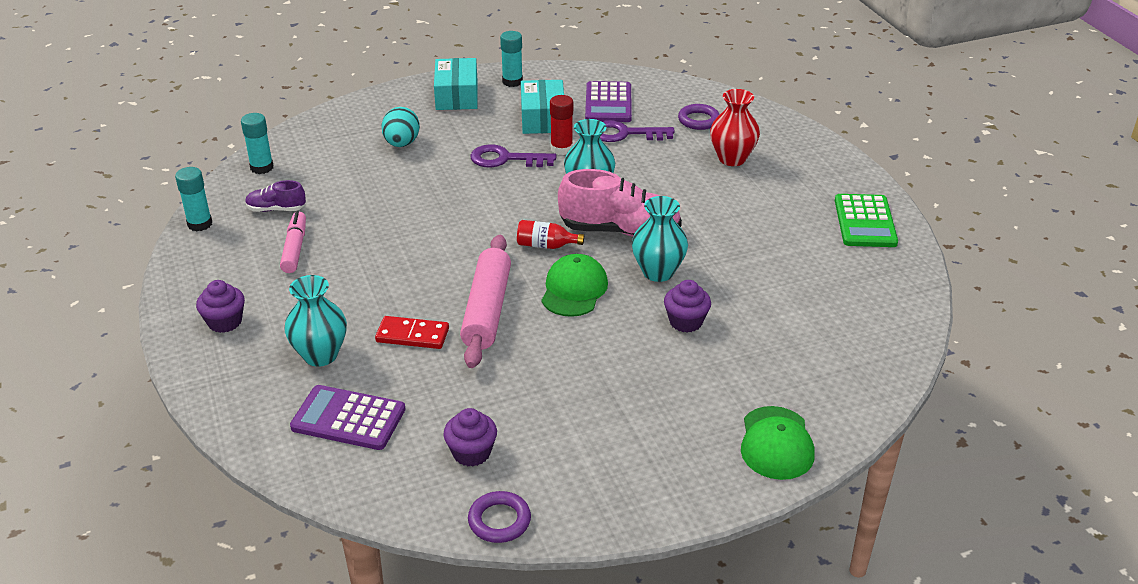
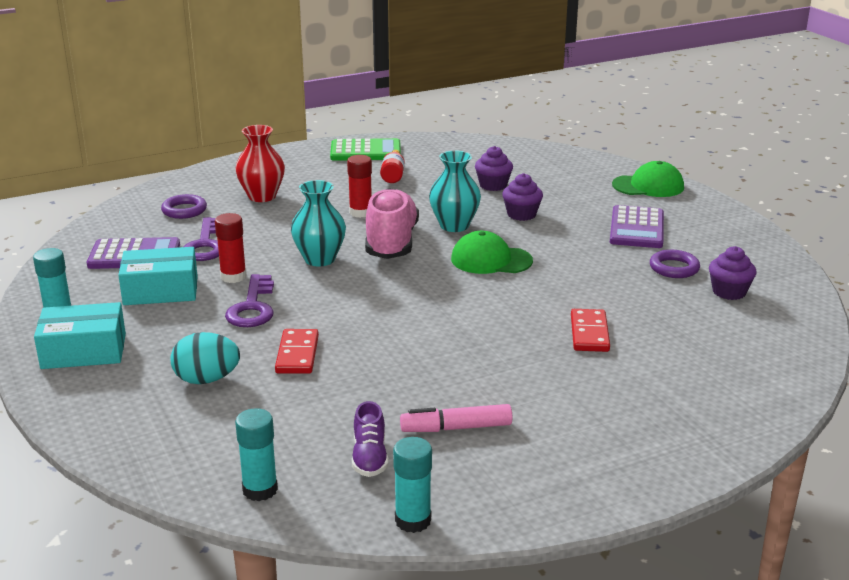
camera: 95 degrees left, 10 degrees down
purple cupcake [196,280,245,333] -> purple cupcake moved to [475,146,513,191]
turquoise vase [285,275,347,367] -> none
purple calculator [290,385,405,450] -> purple calculator moved to [610,205,664,248]
pink rolling pin [460,235,511,368] -> none
purple ring [468,491,531,543] -> purple ring moved to [650,250,700,278]
red bottle [517,220,584,249] -> red bottle moved to [380,150,405,183]
none -> red domino [275,329,319,374]
none -> red glue stick [347,155,372,218]

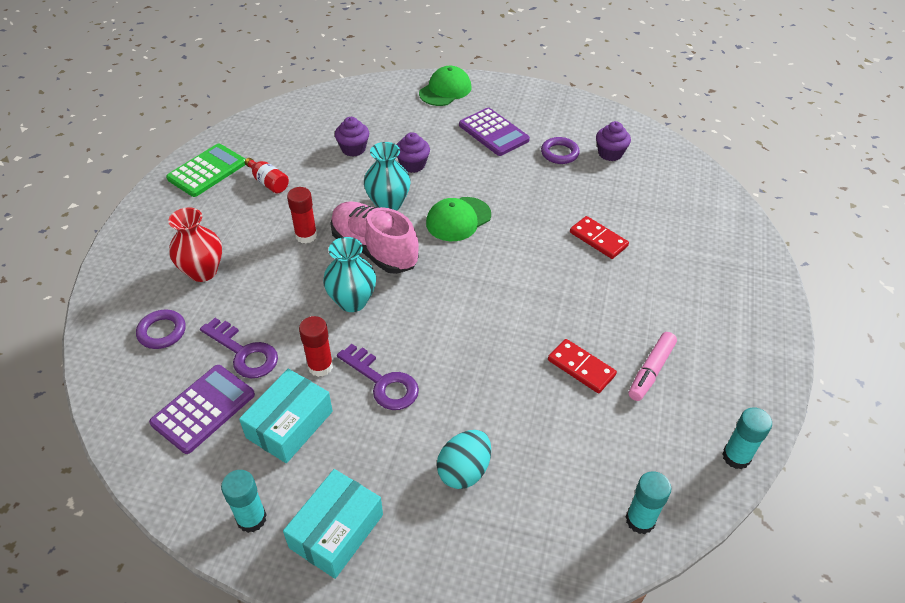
camera: 50 degrees left, 20 degrees up
red domino [275,329,319,374] -> red domino moved to [548,339,617,393]
purple shoe [352,401,388,477] -> none

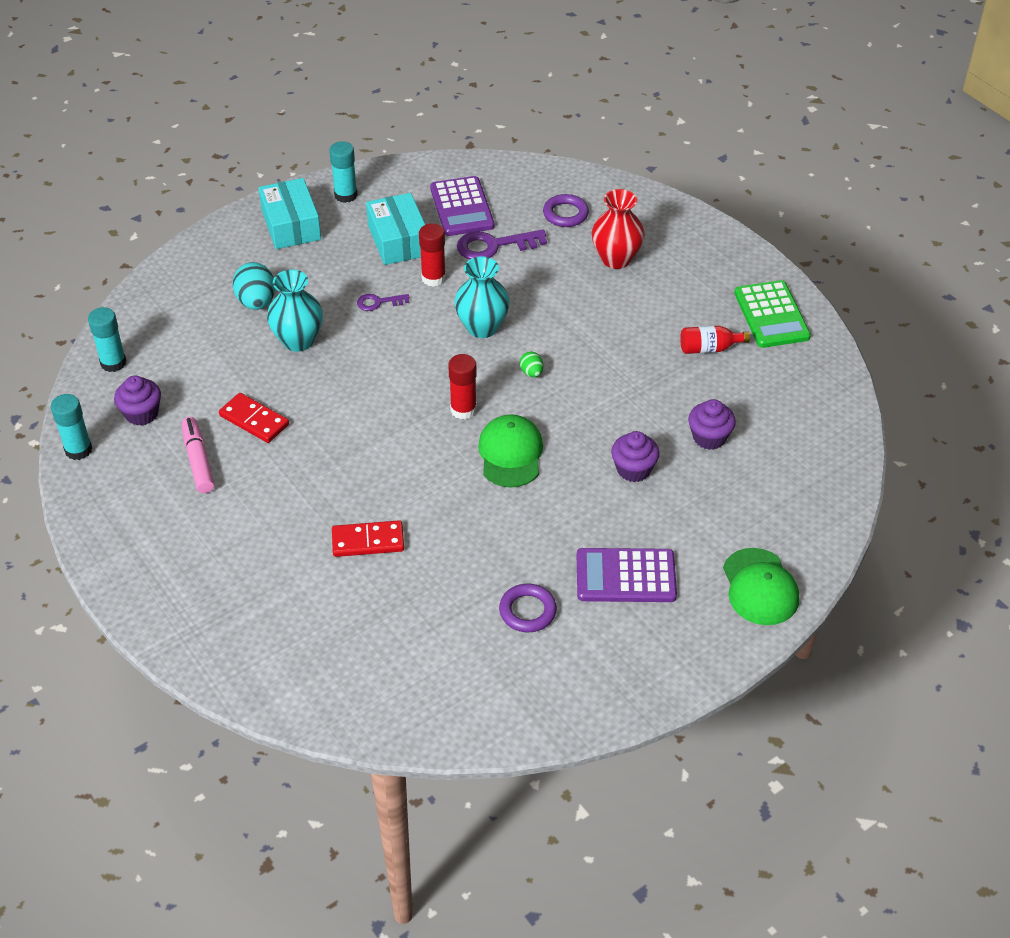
camera: 130 degrees right, 0 degrees up
red glue stick [287,187,318,244] -> red glue stick moved to [448,354,477,420]
pink shoe [330,201,419,274] -> green egg [520,351,543,377]
purple key [337,344,419,410] -> purple key [357,294,409,311], size x0.56
turquoise vase [364,142,411,211] -> turquoise vase moved to [267,270,323,352]
red domino [548,339,617,393] -> red domino turned 45 degrees clockwise [219,393,289,443]
purple cupcake [596,121,631,161] -> purple cupcake moved to [114,376,161,426]

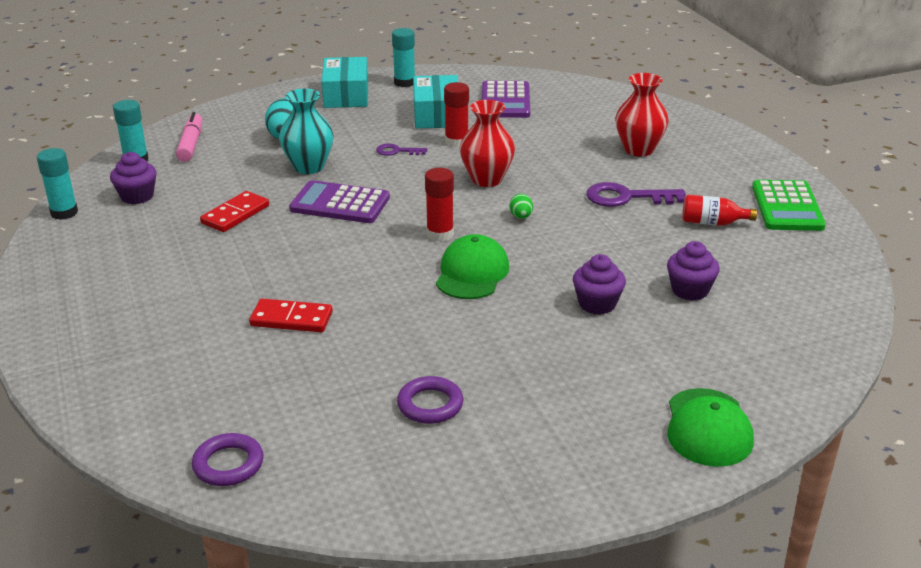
camera: 15 degrees right, 15 degrees down
pink marker [182,417,215,493] -> pink marker moved to [176,112,202,162]
red domino [219,393,289,443] -> red domino turned 75 degrees clockwise [200,191,269,232]
turquoise vase [454,256,510,338] -> red vase [460,100,515,187]
purple key [457,229,547,259] -> purple key moved to [586,182,686,207]
purple ring [543,194,589,227] -> purple ring moved to [192,433,264,486]
purple calculator [577,548,677,602] -> purple calculator moved to [289,180,390,223]

